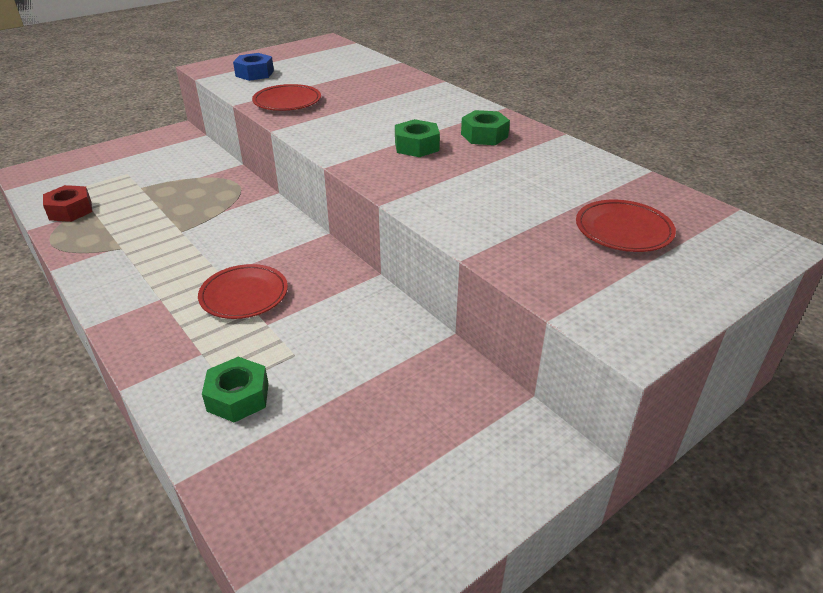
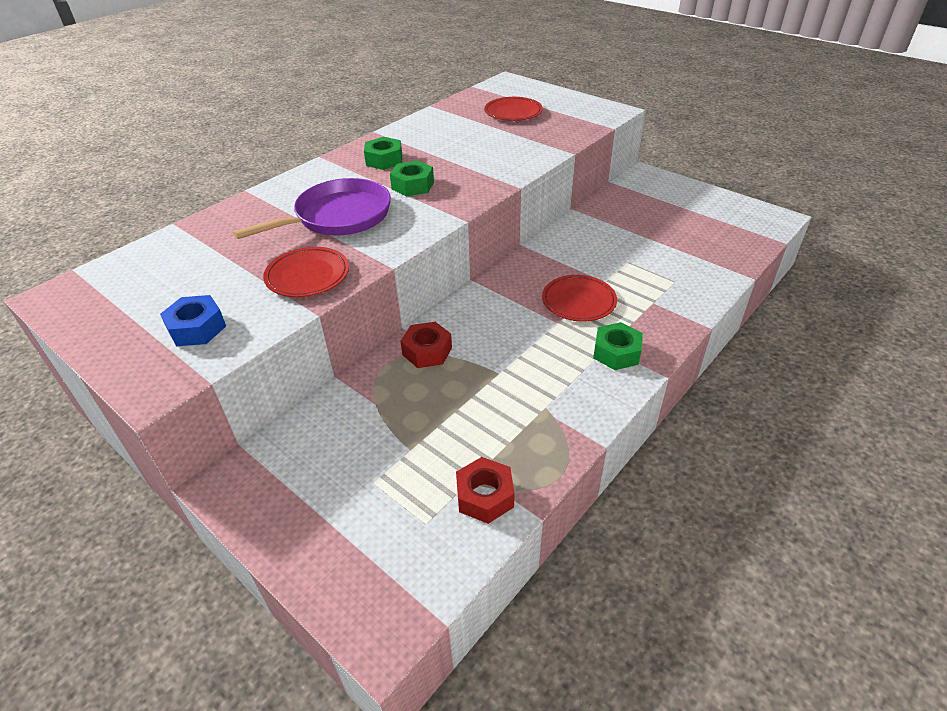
camera: 100 degrees left, 5 degrees up
green nut [202,357,269,422] -> green nut moved to [593,322,643,370]
none -> purple pan [233,178,391,239]
none -> red nut [401,322,452,368]

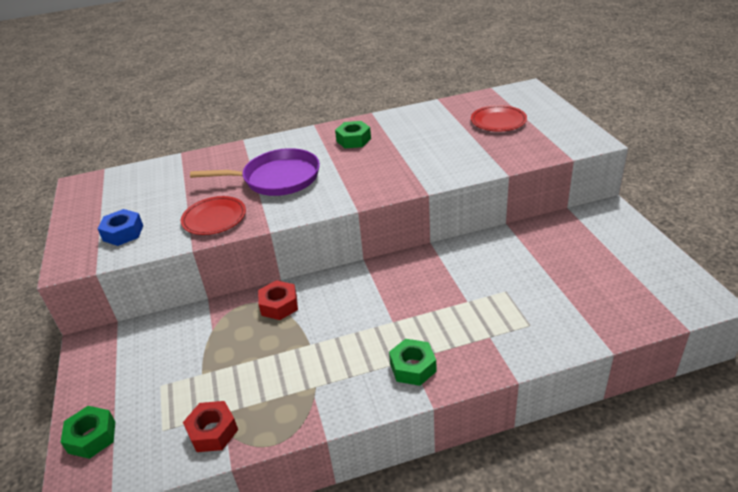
camera: 35 degrees right, 5 degrees down
green nut [390,161,434,197] -> green nut moved to [61,406,115,459]
red plate [542,275,617,322] -> none

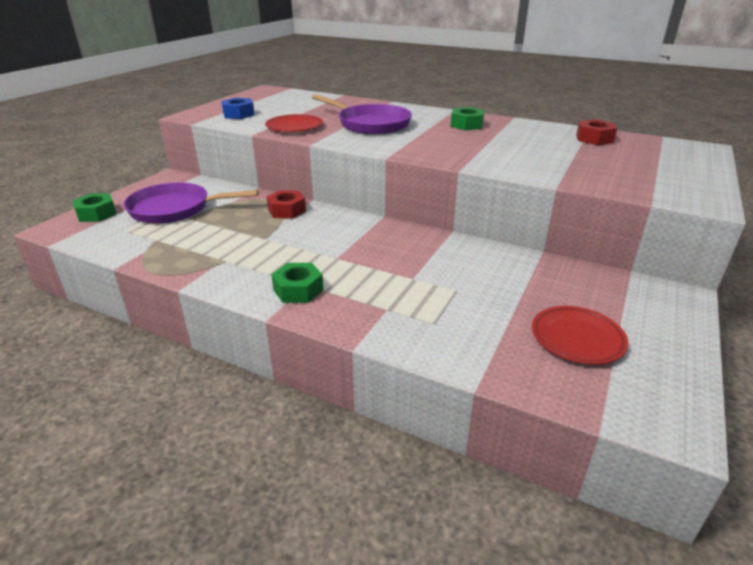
camera: 40 degrees right, 5 degrees down
red nut [183,401,238,452] -> red nut moved to [576,119,617,145]
red plate [471,105,527,132] -> red plate moved to [532,306,628,365]
none -> purple pan [123,182,259,224]

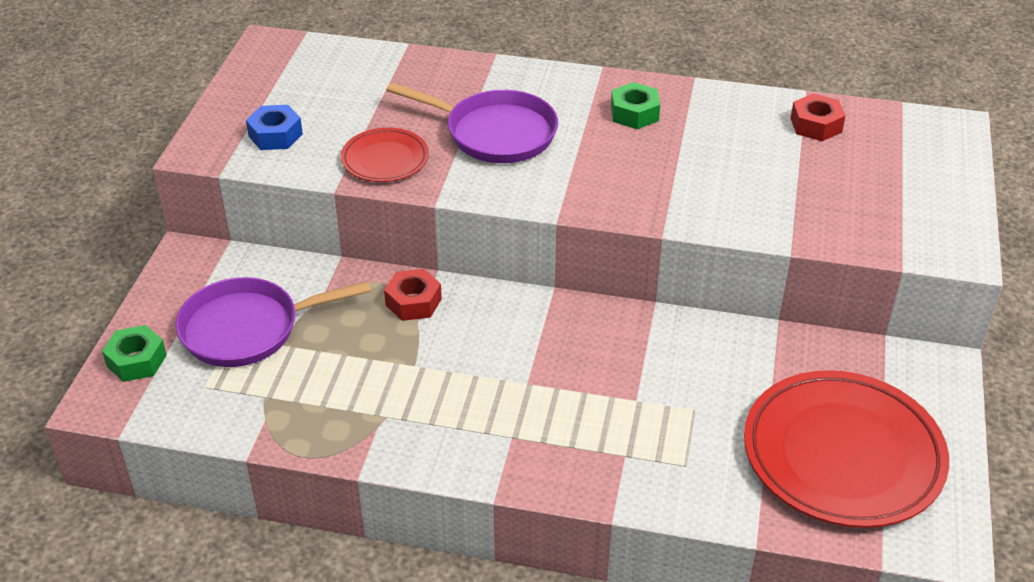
camera: 15 degrees left, 10 degrees up
green nut [271,263,323,303] -> none
red plate [532,306,628,365] -> red plate [744,370,949,528], size x1.98

